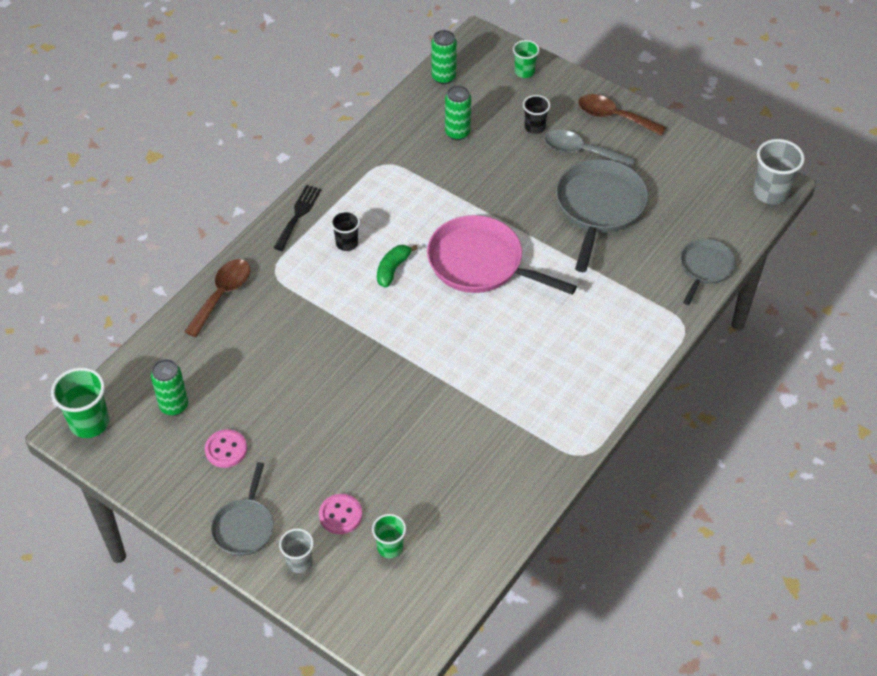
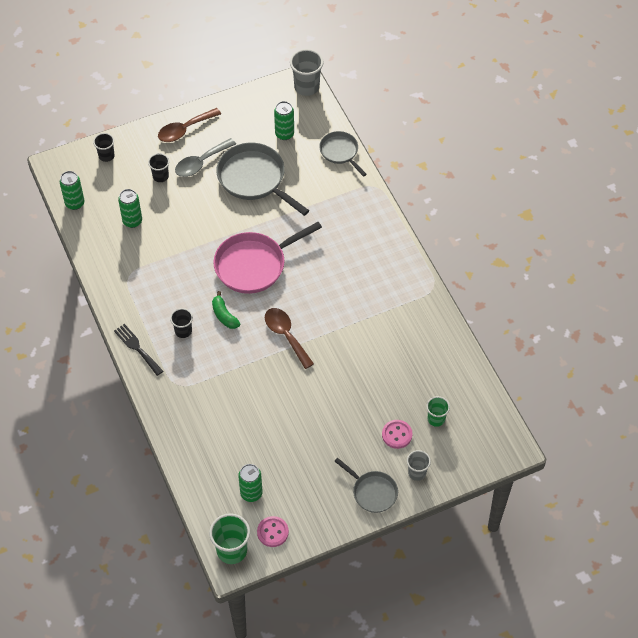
camera: 60 degrees left, 5 degrees up
brown spoon [184,259,250,337] -> brown spoon moved to [265,308,314,369]
pink button [205,429,247,468] -> pink button moved to [257,516,289,547]
green cup [513,40,540,78] -> black cup [93,133,115,162]
none -> green can [274,101,294,140]

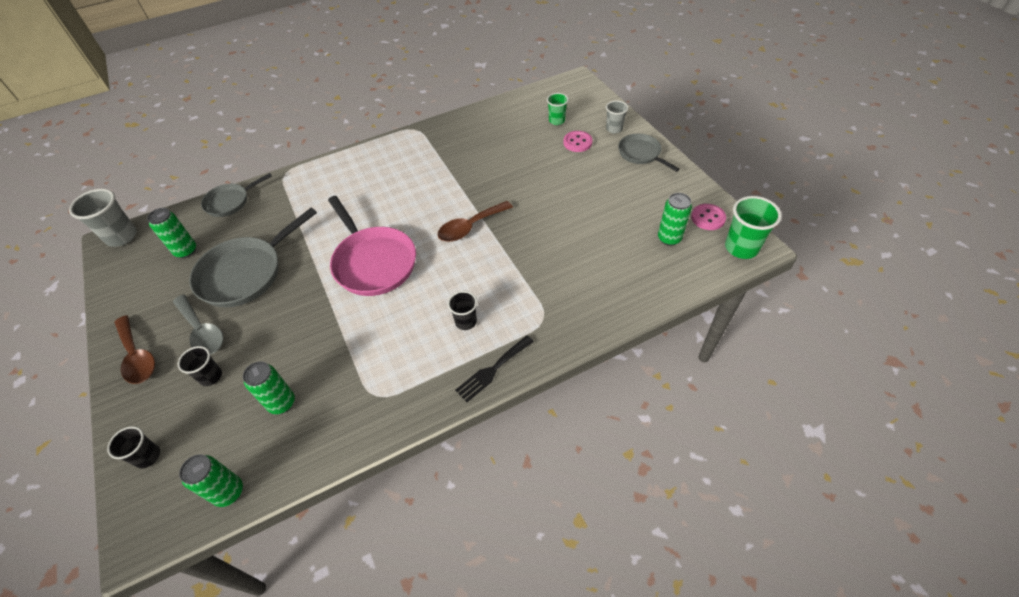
camera: 90 degrees left, 5 degrees down
green banana [212,291,240,329] -> none
grey pan [334,458,398,513] -> grey pan turned 75 degrees counterclockwise [618,134,680,172]

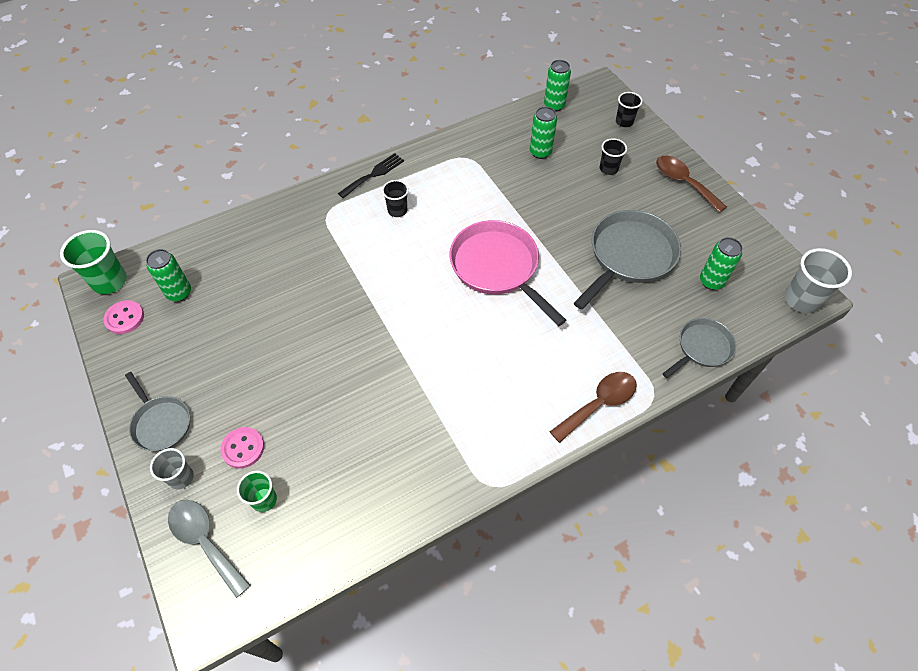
camera: 175 degrees right, 5 degrees up
grey spoon [173,295,223,354] -> grey spoon moved to [168,500,251,598]
brown spoon [438,201,513,242] -> brown spoon moved to [550,372,637,443]

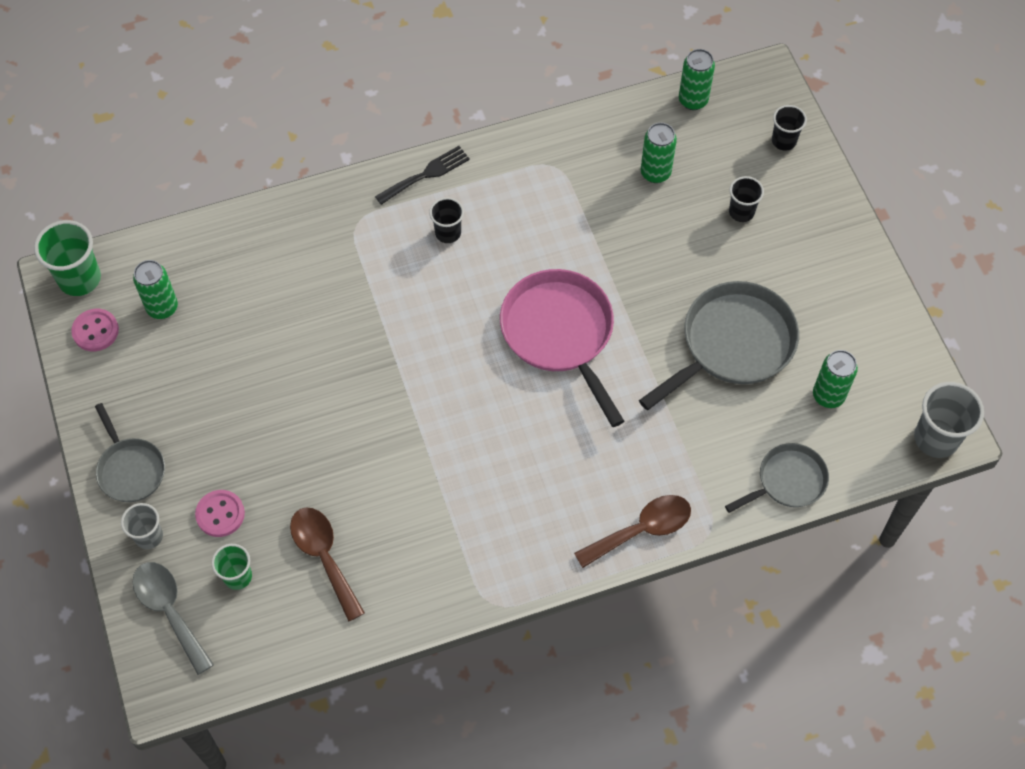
camera: 10 degrees right, 5 degrees up
brown spoon [656,156,727,213] -> brown spoon moved to [290,507,365,622]

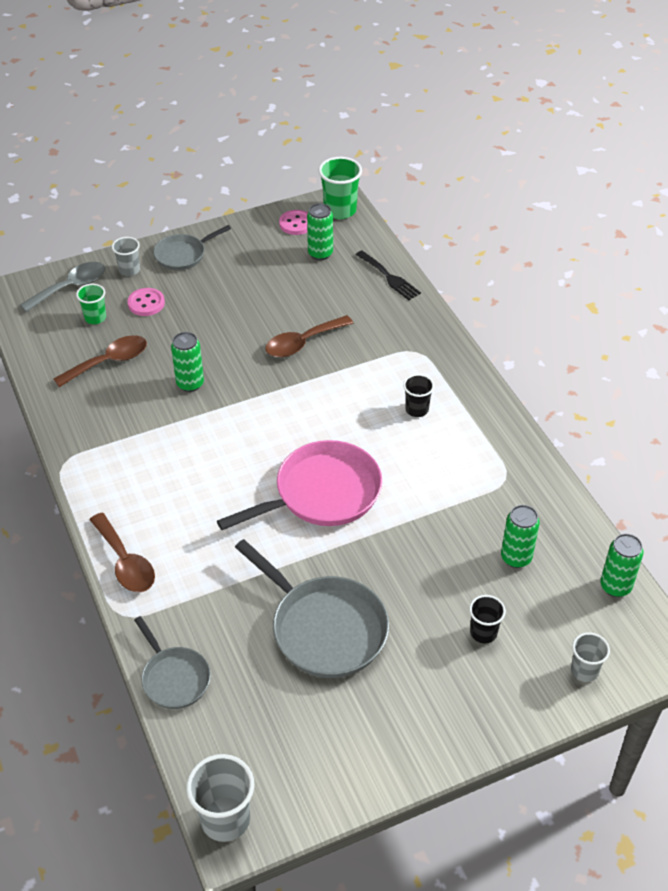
camera: 85 degrees right, 15 degrees down
black fork [375,146,470,205] -> black fork moved to [356,250,421,300]
black cup [772,105,807,151] -> grey cup [571,632,610,682]
green can [813,350,858,408] -> green can moved to [171,332,204,392]
none -> brown spoon [265,315,353,357]

